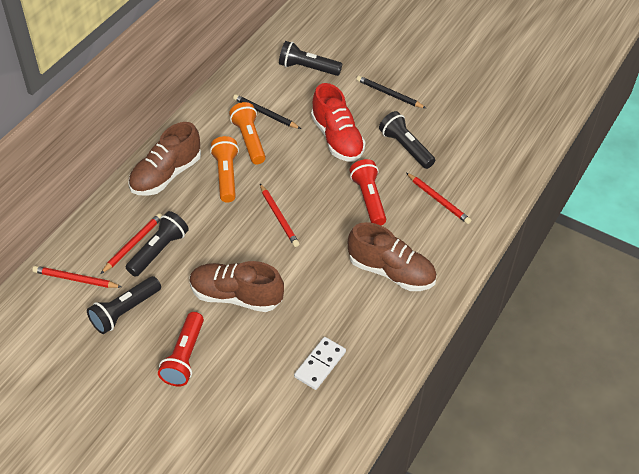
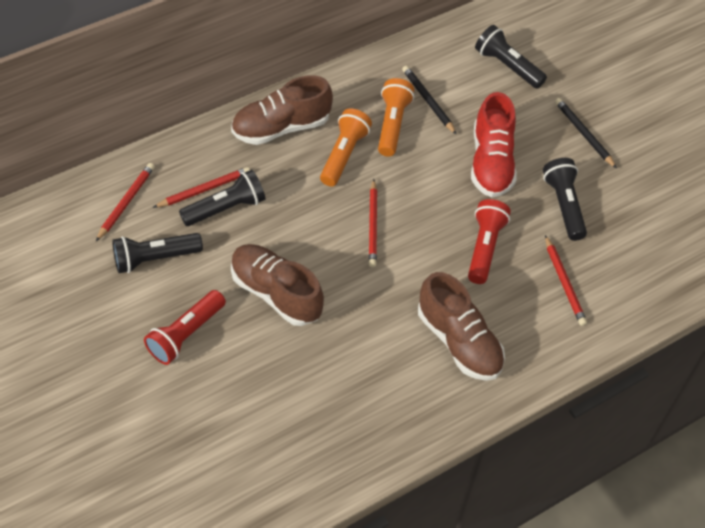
camera: 25 degrees right, 5 degrees up
red pencil [32,266,122,288] -> red pencil turned 75 degrees clockwise [96,163,155,241]
white domino [294,337,346,390] -> none

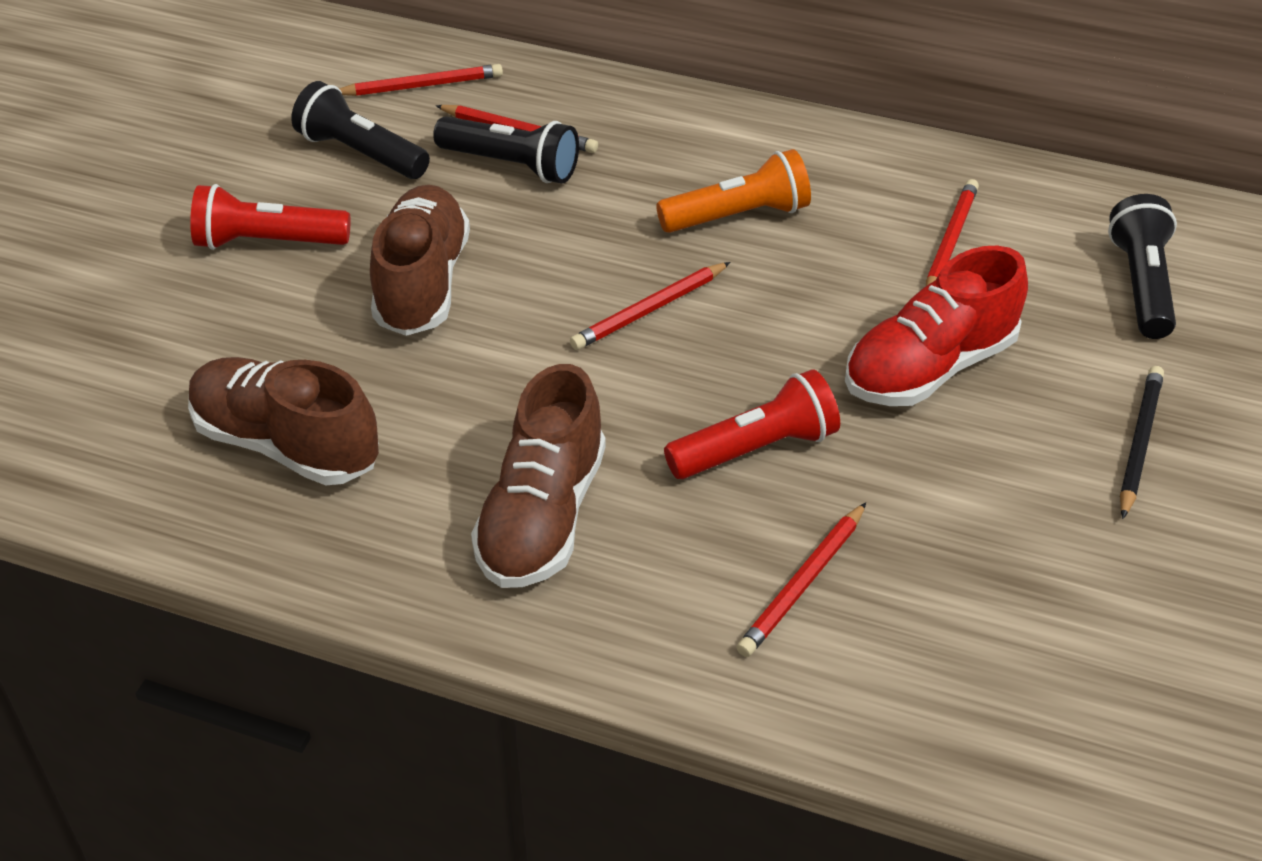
camera: 55 degrees right, 10 degrees down
brown shoe [231,75,333,145] -> brown shoe moved to [188,357,379,485]
orange flashlight [378,78,414,156] -> none
black pencil [402,66,457,135] -> red pencil [926,179,979,286]
black flashlight [543,158,587,241] -> none

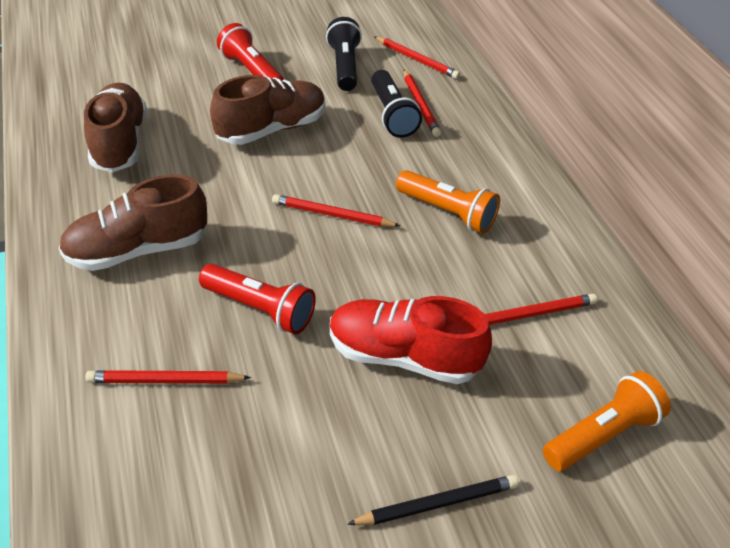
camera: 50 degrees right, 0 degrees up
black flashlight [1108,194,1177,339] -> orange flashlight [543,371,671,471]

